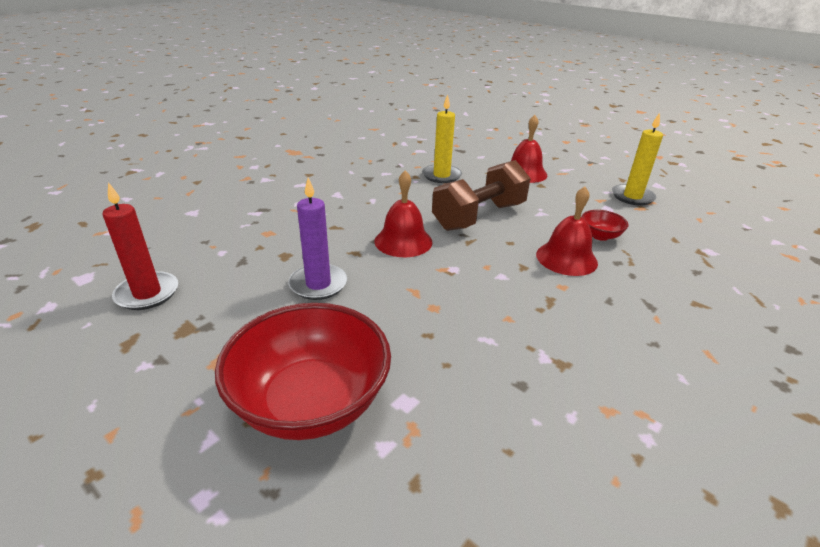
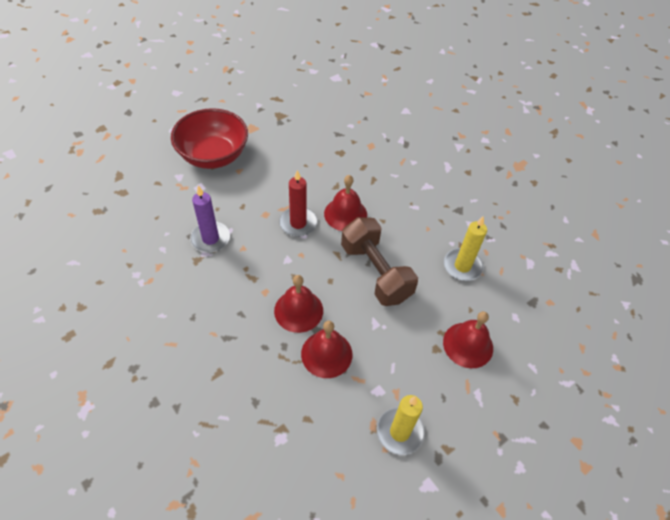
camera: 100 degrees right, 20 degrees up
red candle [103,182,178,310] -> red candle moved to [279,170,317,237]
purple candle [288,178,347,300] -> purple candle moved to [190,186,230,253]
red bowl [582,210,628,241] -> red bell [301,321,352,378]

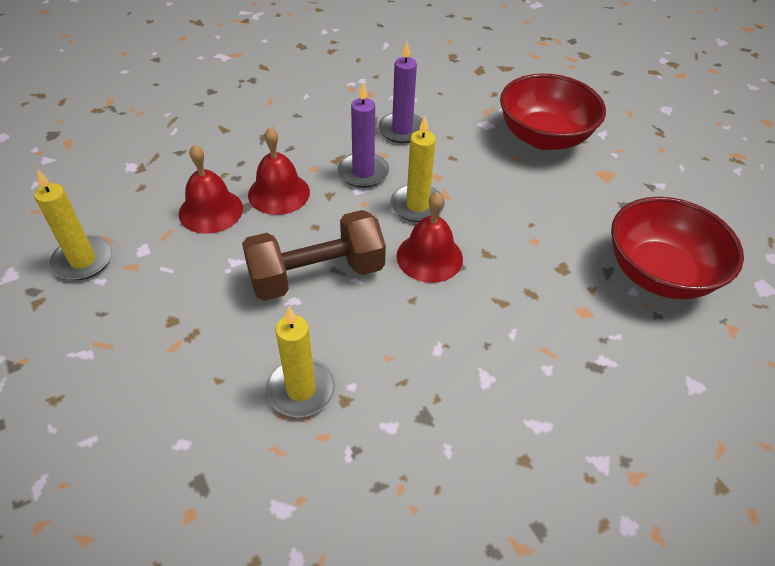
camera: 100 degrees right, 5 degrees down
red candle [279,170,317,237] -> yellow candle [391,116,445,222]
red bell [443,311,493,368] -> none
none -> purple candle [338,83,389,188]
none -> red bowl [611,197,744,299]

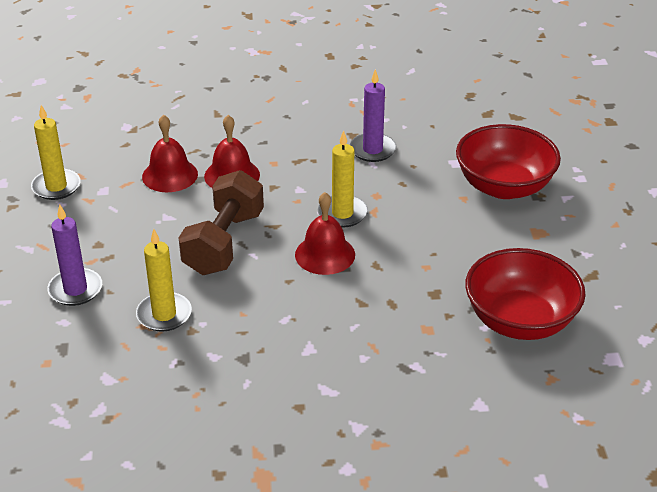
camera: 25 degrees right, 10 degrees down
brown dumbbell [242,210,386,301] -> brown dumbbell turned 75 degrees counterclockwise [178,170,264,275]
purple candle [338,83,389,188] -> purple candle moved to [47,204,102,306]

